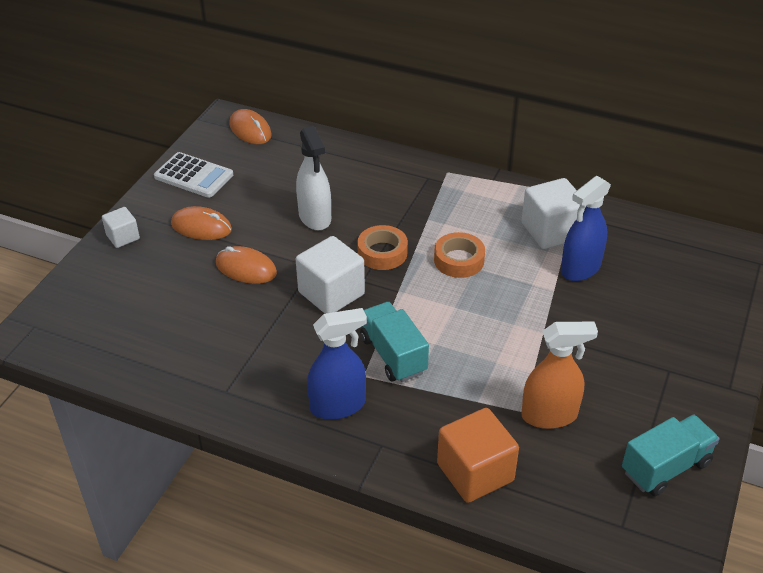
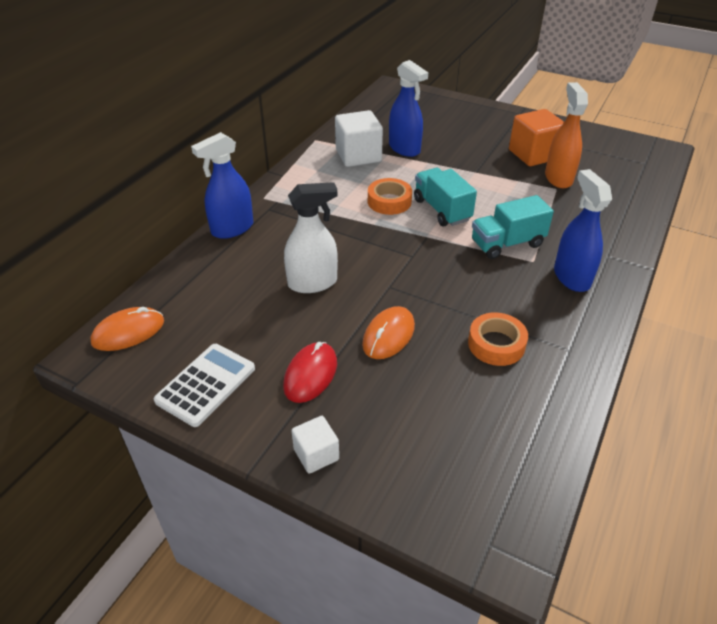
camera: 85 degrees left, 0 degrees up
orange mouse [171,206,232,240] -> red mouse [283,342,337,403]
white cube [296,236,365,314] -> none
orange tape [357,225,408,270] -> orange tape moved to [468,312,528,366]
orange cube [437,408,519,503] -> orange cube moved to [509,109,564,166]
turquoise truck [622,415,720,496] -> turquoise truck moved to [414,168,477,226]
none -> blue spray bottle [191,132,253,239]

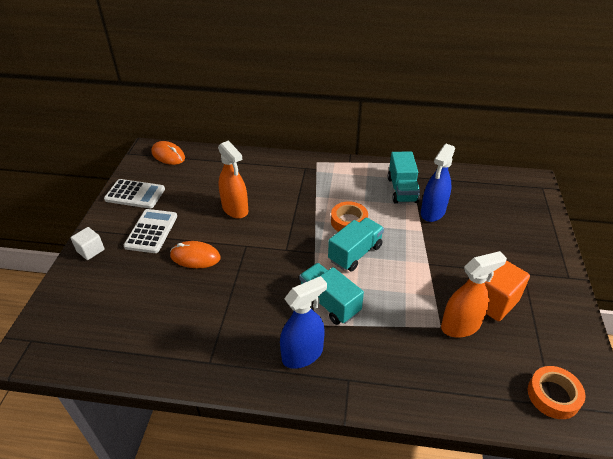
camera: 70 degrees right, 0 degrees up
blue spray bottle [191,132,253,239] -> none
red mouse [283,342,337,403] -> white calculator [124,209,177,253]
white spray bottle [284,182,338,293] -> orange spray bottle [218,140,248,219]
white cube [335,110,383,167] -> turquoise truck [388,151,420,204]
orange tape [468,312,528,366] -> orange tape moved to [528,366,585,419]

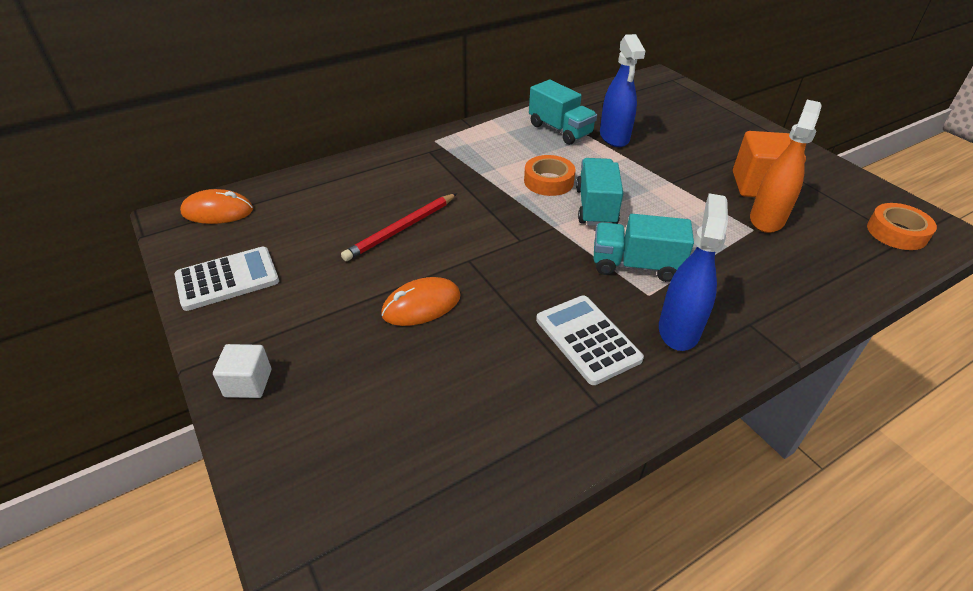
camera: 40 degrees left, 0 degrees up
white calculator [124,209,177,253] -> white calculator moved to [536,295,644,385]
orange spray bottle [218,140,248,219] -> red pencil [341,193,457,261]

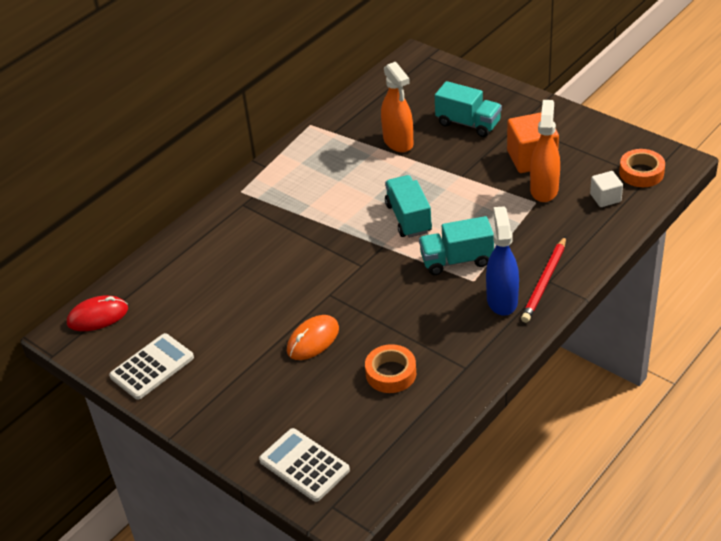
camera: 15 degrees left, 0 degrees up
orange mouse [180,189,253,224] -> red mouse [67,296,128,331]
white cube [213,344,271,398] -> white cube moved to [590,171,623,207]
red pencil [341,193,457,261] -> red pencil moved to [521,236,566,323]
orange tape [524,155,576,196] -> orange tape moved to [365,344,416,393]
turquoise truck [529,80,597,145] -> turquoise truck moved to [435,81,502,137]
white calculator [536,295,644,385] -> white calculator moved to [259,428,350,502]
blue spray bottle [600,34,645,147] -> orange spray bottle [381,62,413,152]

